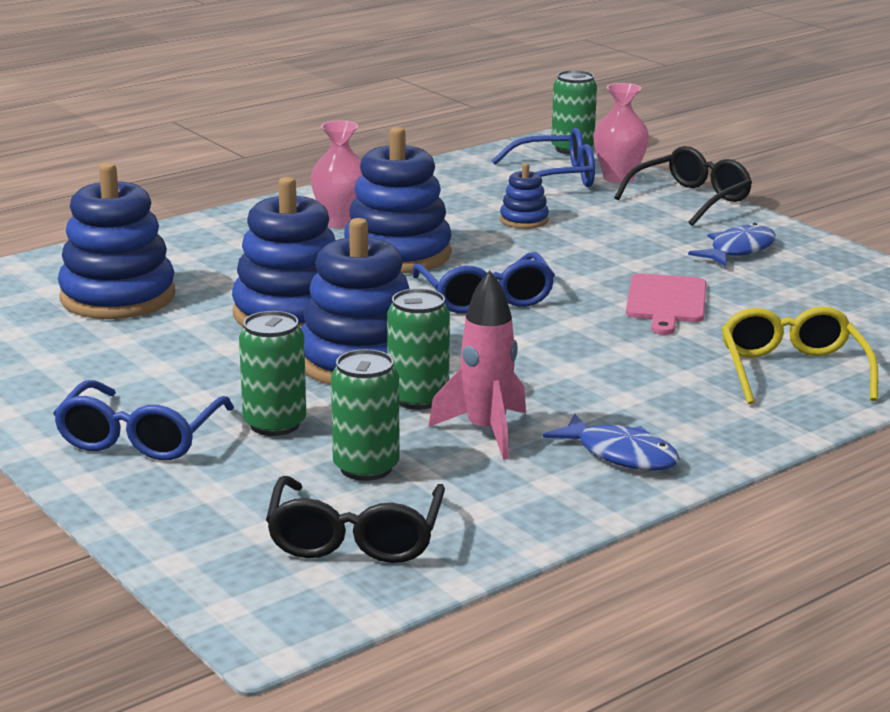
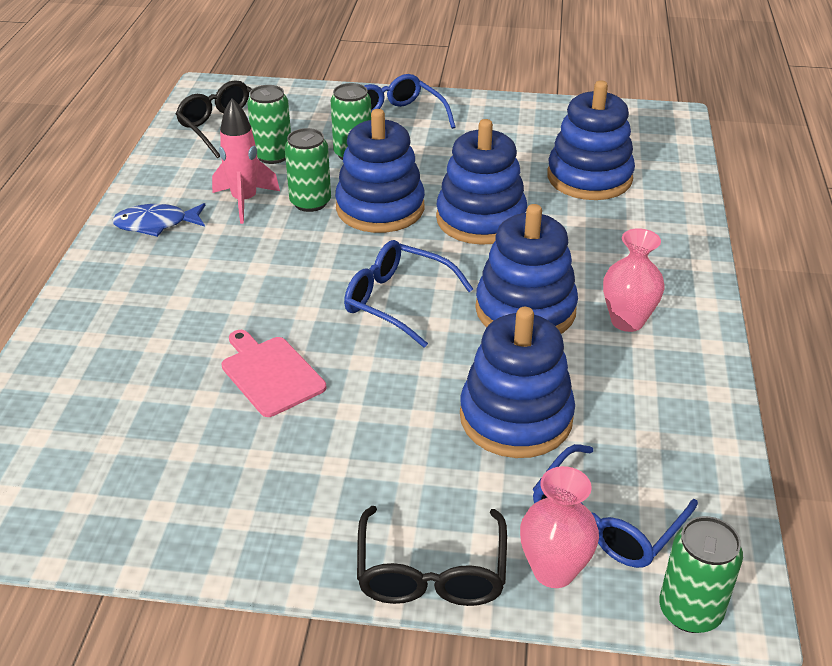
camera: 135 degrees right, 15 degrees up
blue stacking toy [500,163,549,229] -> blue stacking toy [460,307,575,458], size x2.09
blue fish [688,223,776,267] -> none
yellow glasses [722,306,878,404] -> none

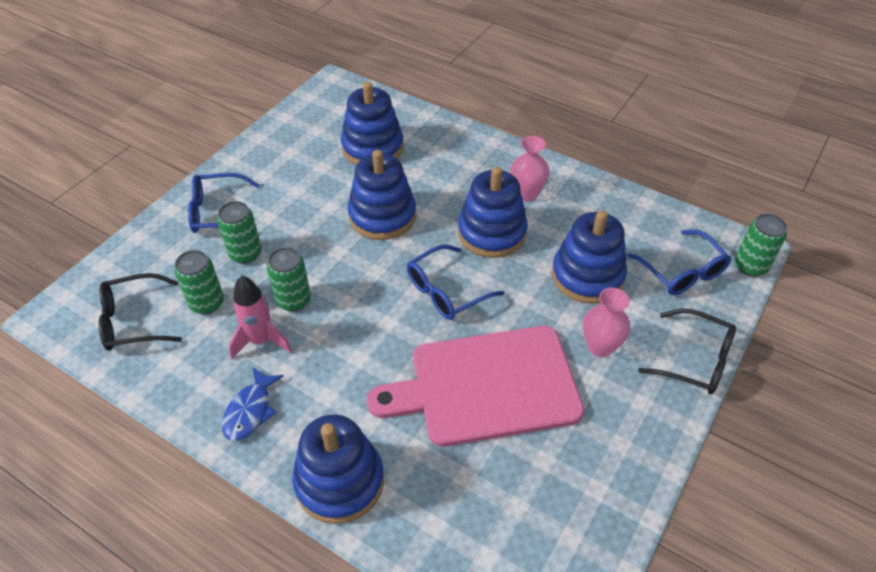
camera: 65 degrees left, 10 degrees up
pink cutting board [221,330,326,417] -> pink cutting board [367,326,584,447], size x2.12
blue stacking toy [335,109,425,233] -> blue stacking toy moved to [292,415,384,524]
pink vase [520,466,599,588] -> pink vase moved to [583,288,630,357]

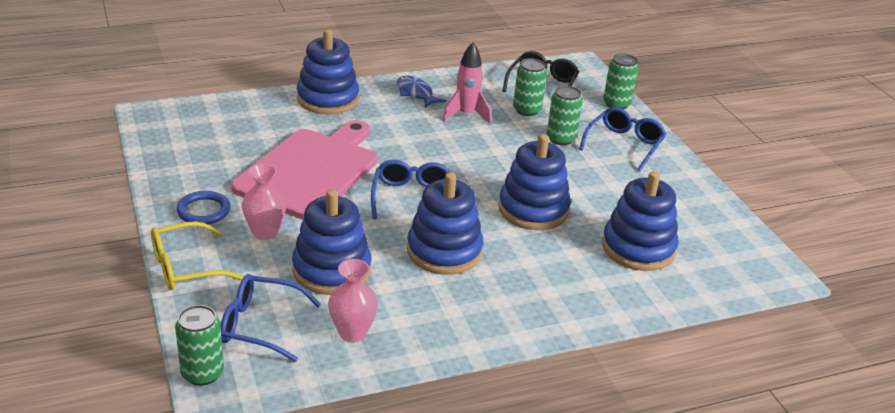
camera: 125 degrees right, 15 degrees down
green can [267,247,311,311] -> green can moved to [603,54,639,110]
pink vase [510,136,550,201] -> pink vase moved to [328,259,378,342]
black glasses [638,309,736,394] -> yellow glasses [151,221,244,290]
none -> blue ring [176,191,231,225]

